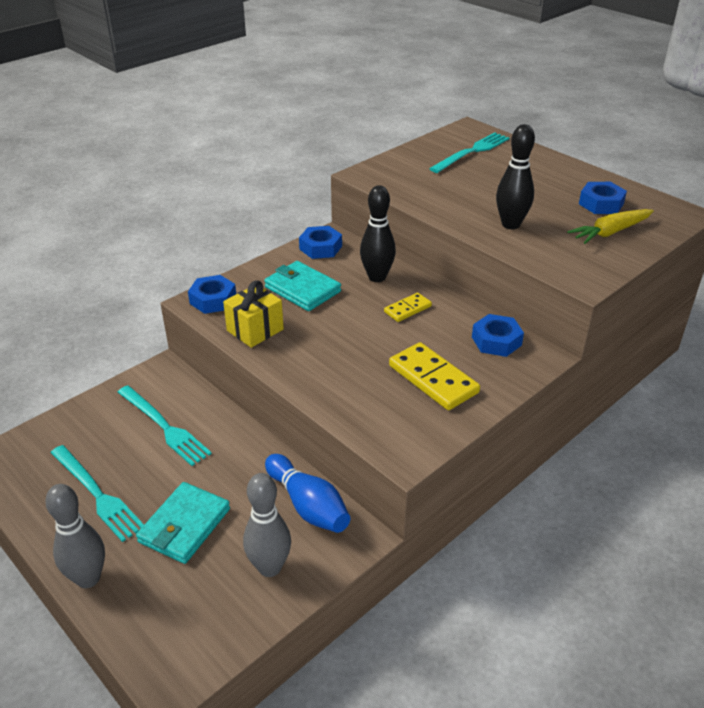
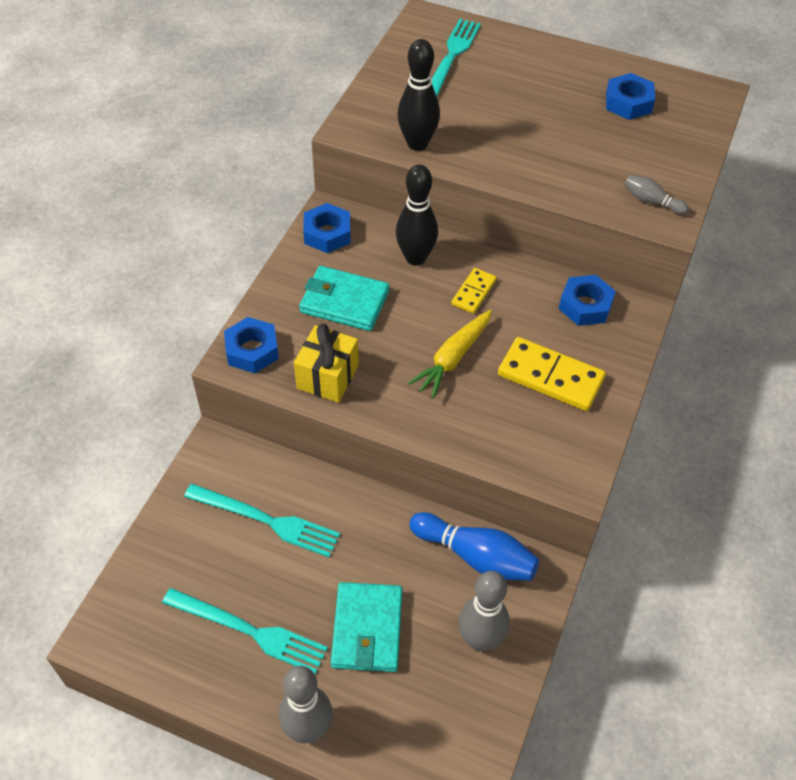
camera: 25 degrees left, 15 degrees up
black bowling pin [496,124,535,229] -> black bowling pin moved to [397,39,440,151]
yellow carrot [567,209,654,244] -> yellow carrot moved to [408,310,492,399]
none -> grey bowling pin [624,175,689,215]

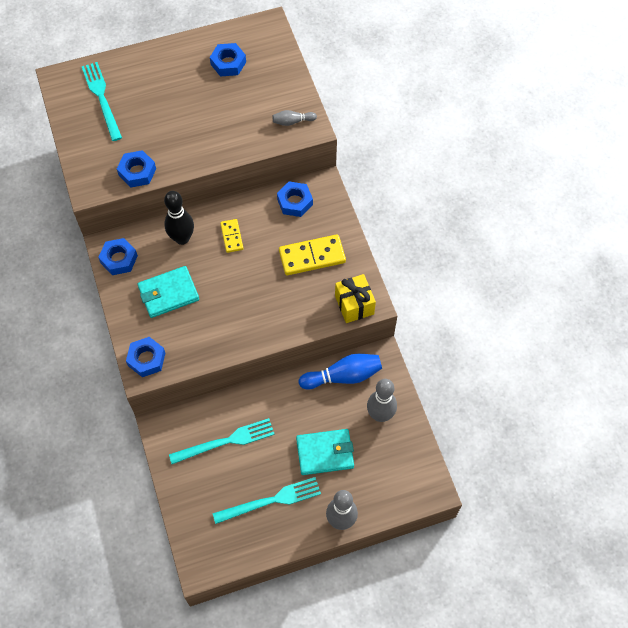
camera: 40 degrees left, 10 degrees up
yellow gift [294,324,359,403] -> yellow gift moved to [335,274,376,323]
turquoise wallet [331,582,402,672] -> turquoise wallet turned 60 degrees counterclockwise [296,429,354,475]
black bowling pin [397,39,440,151] -> blue nut [117,150,156,188]
yellow carrot [408,310,492,399] -> none

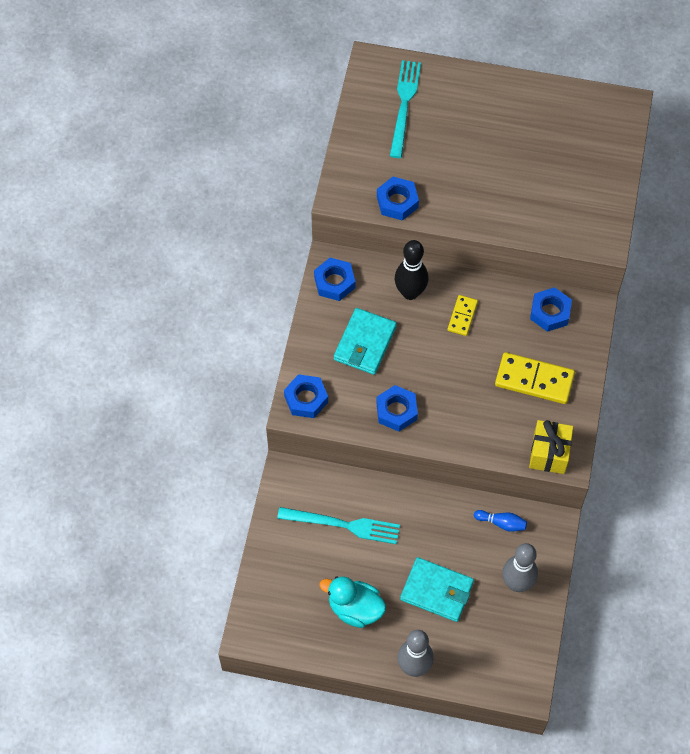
camera: 30 degrees right, 0 degrees up
turquoise wallet [138,266,199,318] -> turquoise wallet turned 75 degrees counterclockwise [334,308,397,375]
blue nut [210,43,246,76] -> blue nut moved to [376,385,418,432]
turquoise fork [213,477,321,524] -> turquoise duck [319,577,386,628]
grey bowling pin [273,110,317,126] -> none
blue bowling pin [299,354,382,389] -> blue bowling pin [474,510,527,532], size x0.54

